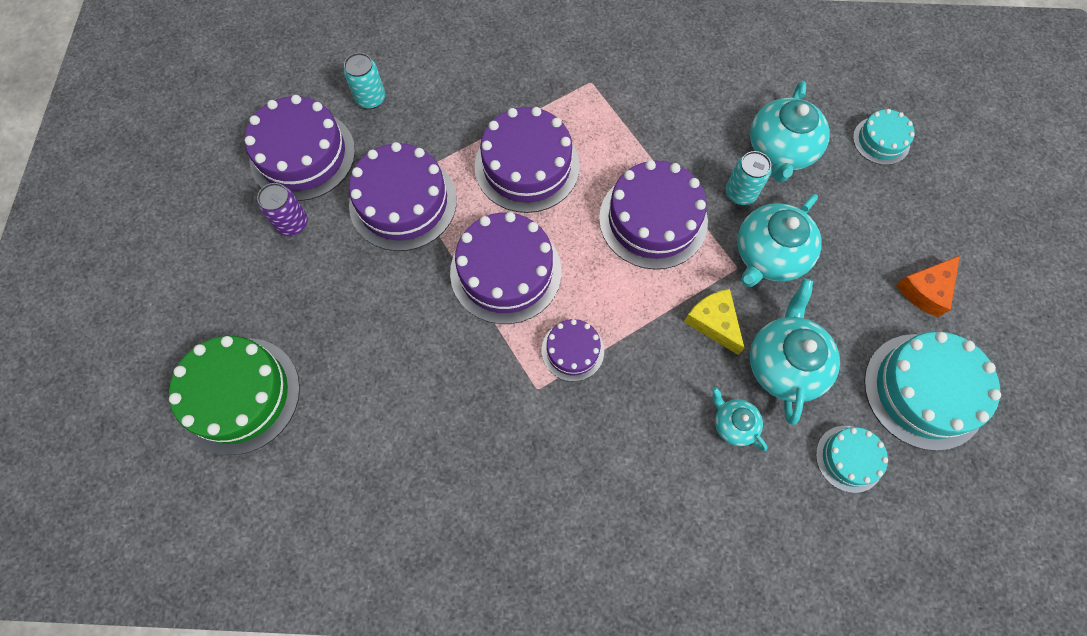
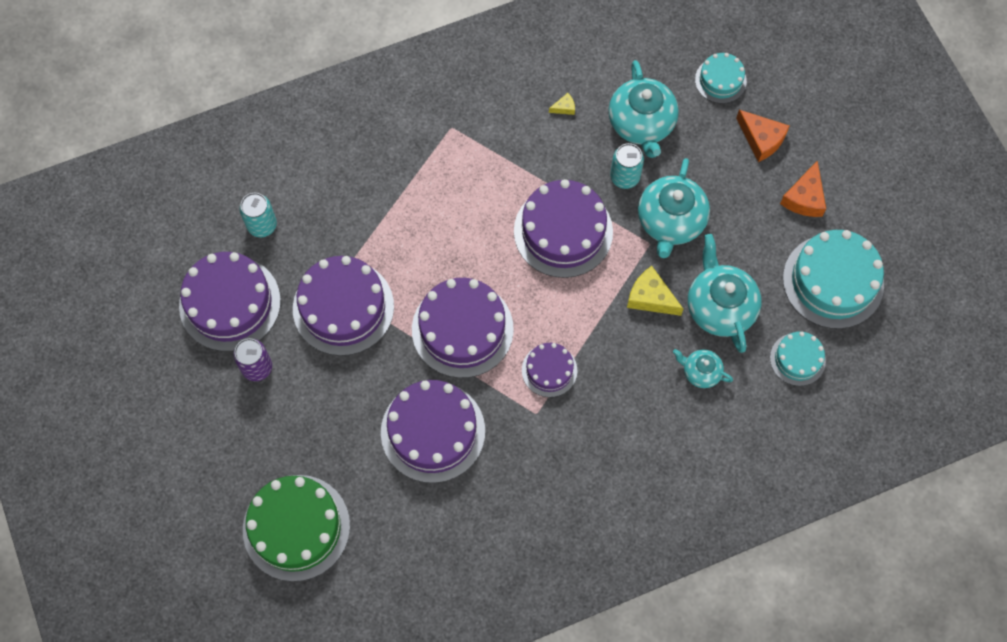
camera: 25 degrees left, 0 degrees up
purple cake [474,107,580,213] -> purple cake moved to [381,380,485,483]
none -> yellow cheese [549,93,575,115]
none -> orange cheese [736,110,790,162]

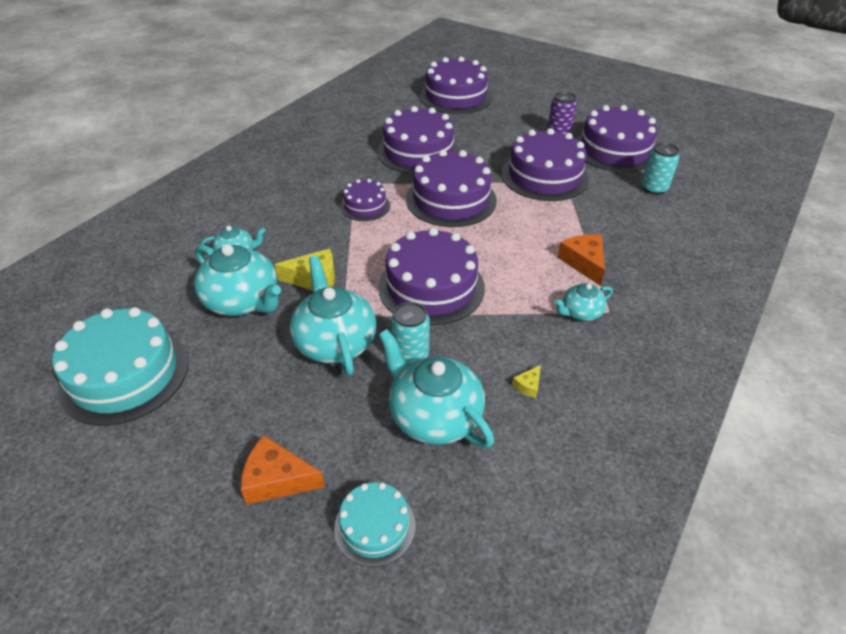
camera: 145 degrees right, 25 degrees down
green cake [243,475,350,582] -> purple cake [420,57,492,114]
turquoise cake [770,332,826,386] -> none
orange cheese [780,160,826,217] -> orange cheese moved to [557,234,605,286]
none -> turquoise teapot [554,283,613,321]

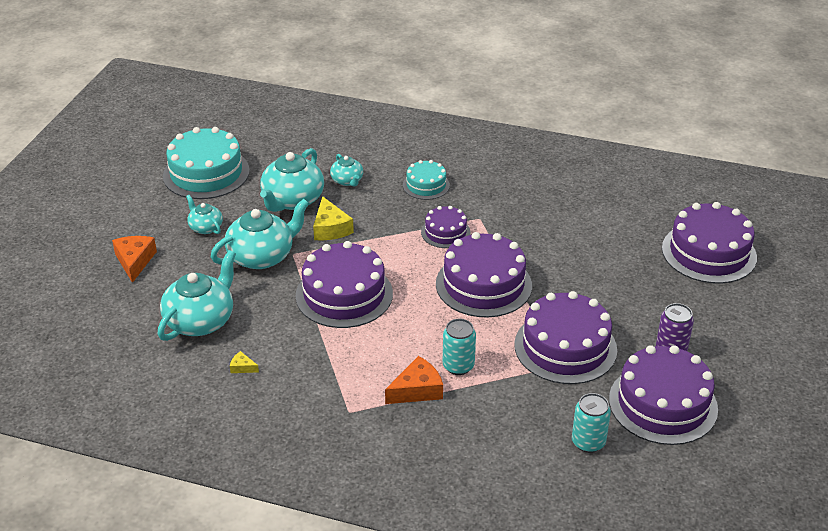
camera: 75 degrees right, 5 degrees down
turquoise cake [334,482,415,567] -> turquoise cake moved to [403,160,450,200]
purple cake [377,106,459,174] -> none
turquoise can [391,302,430,365] -> turquoise can moved to [443,319,476,375]
turquoise teapot [554,283,613,321] -> turquoise teapot moved to [186,195,223,234]

